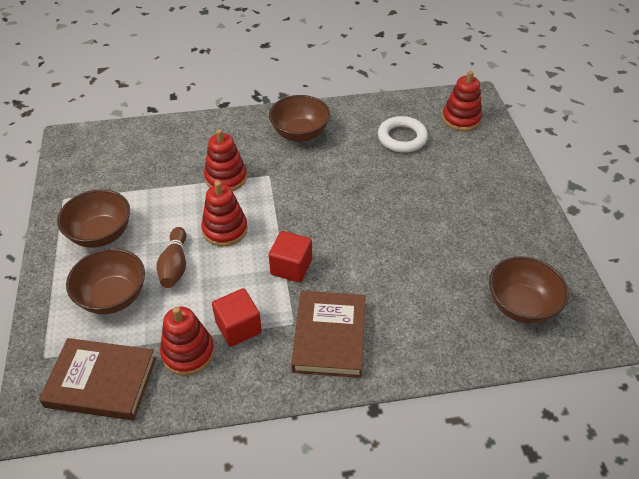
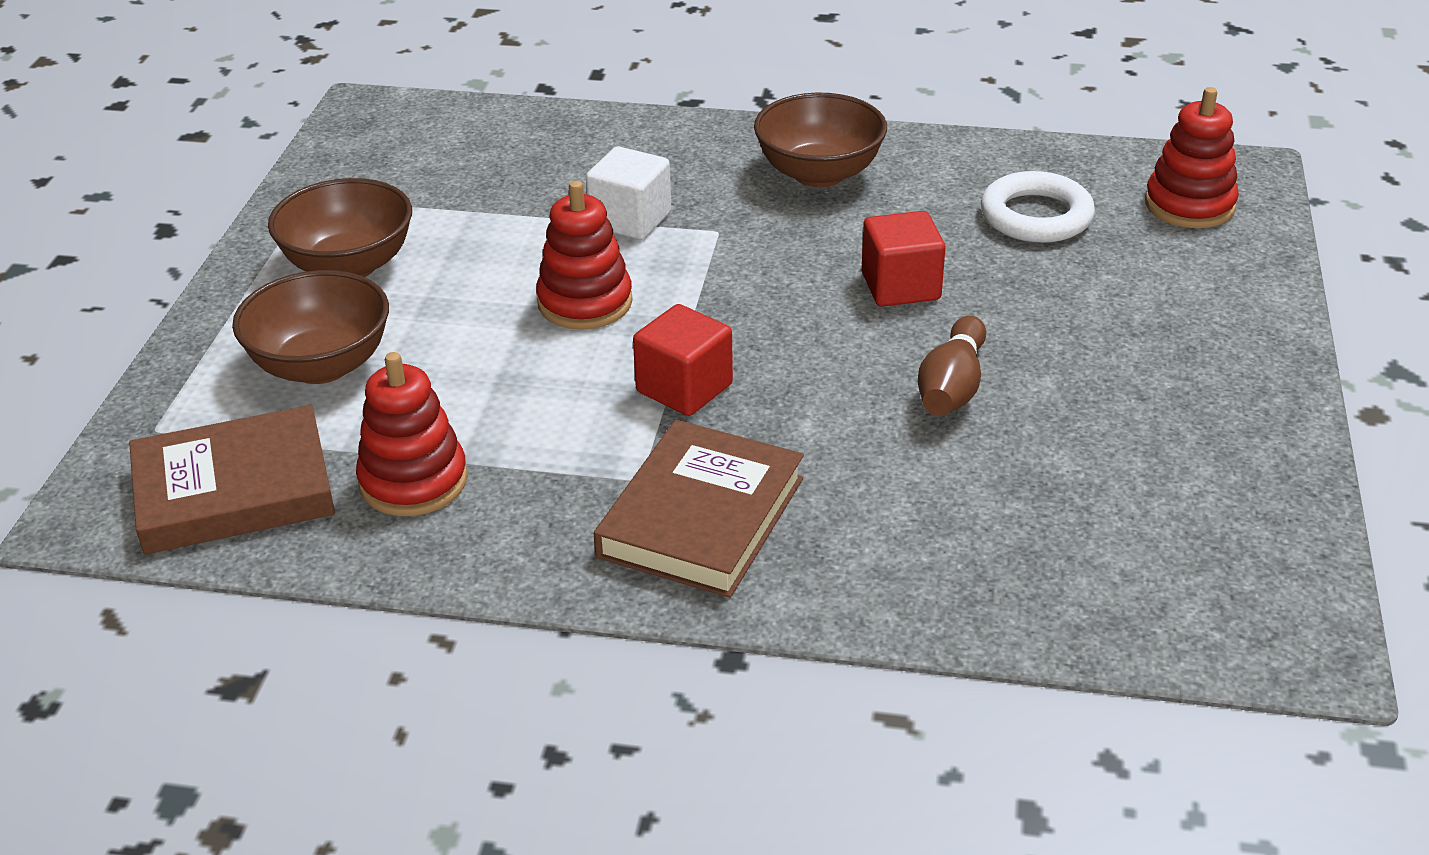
camera: 20 degrees right, 10 degrees down
brown book [39,338,156,420] -> brown book turned 45 degrees counterclockwise [129,405,335,555]
brown bowling pin [157,227,186,288] -> brown bowling pin moved to [918,316,986,416]
red stacking toy [204,129,247,191] -> white cube [586,146,671,240]
red cube [212,288,262,347] -> red cube moved to [862,211,945,307]
brown bowl [489,256,569,324] -> none

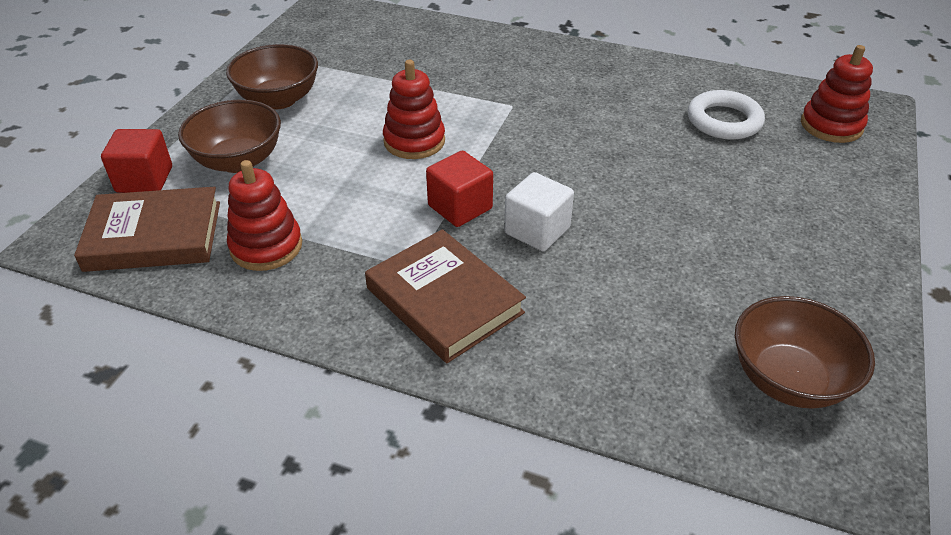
camera: 10 degrees right, 5 degrees up
white cube [586,146,671,240] -> white cube moved to [504,172,574,251]
brown book [594,420,804,598] -> brown book turned 75 degrees counterclockwise [365,229,526,363]
brown bowl [754,92,887,187] -> brown bowl moved to [735,296,875,409]
red cube [862,211,945,307] -> red cube moved to [101,129,172,193]
brown bowling pin [918,316,986,416] -> none

